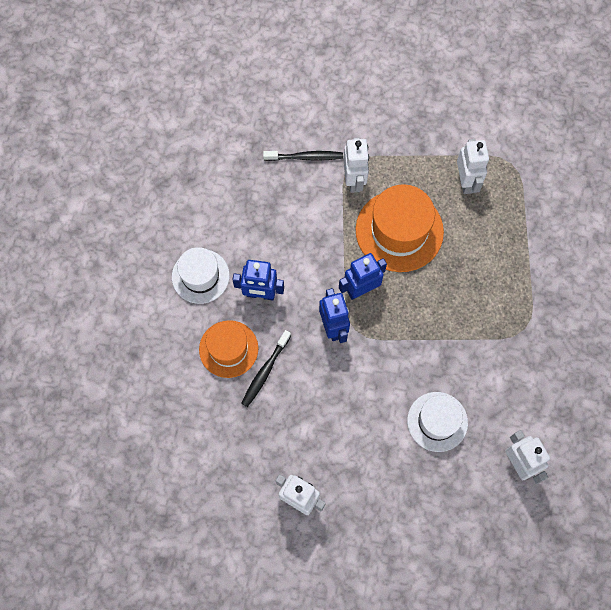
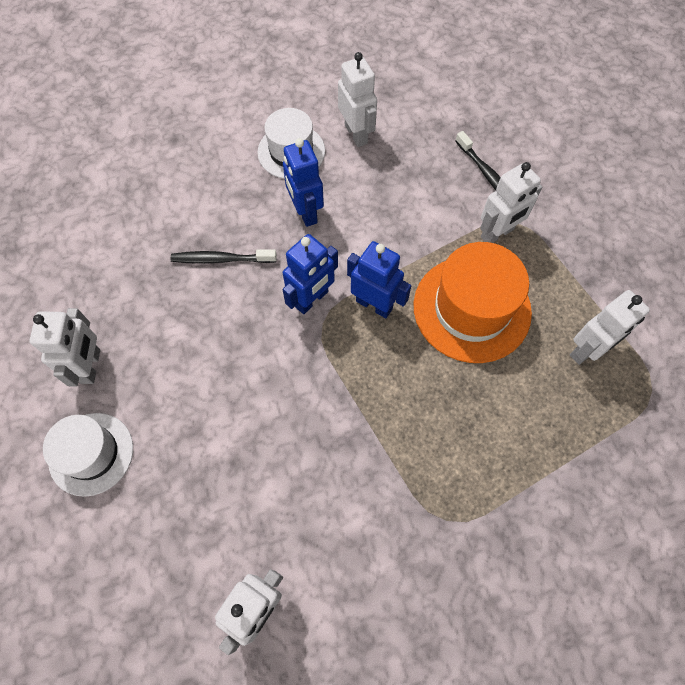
camera: 60 degrees right, 5 degrees down
orange hat [199,320,258,378] -> none
white hat [407,392,468,452] -> white hat moved to [43,413,133,497]
none -> white robot [338,52,377,147]

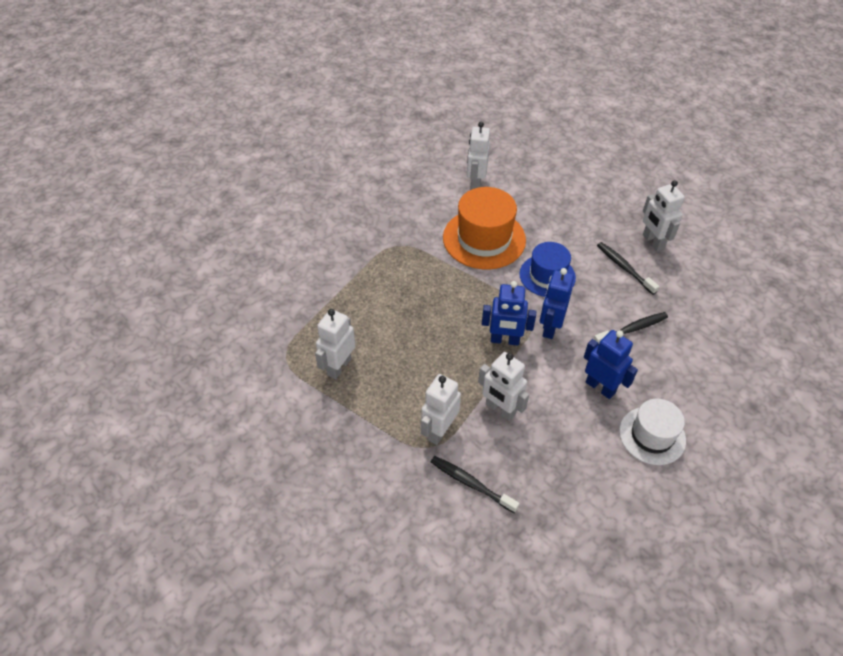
camera: 155 degrees right, 15 degrees down
white hat [43,413,133,497] -> none
white robot [338,52,377,147] -> white robot moved to [478,352,529,421]
orange hat [413,242,532,363] -> orange hat moved to [443,187,526,269]
none -> blue hat [519,242,576,297]
none -> black toothbrush [597,242,659,295]

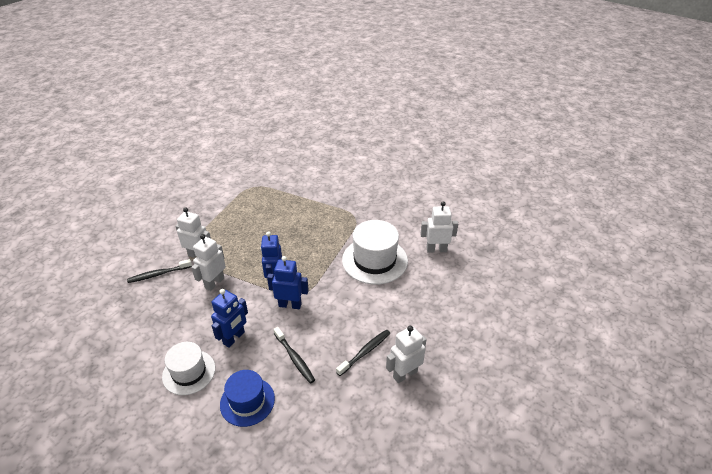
camera: 80 degrees right, 10 degrees down
white robot [315,309,355,379] -> none
black toothbrush [431,456,520,513] -> black toothbrush turned 135 degrees counterclockwise [127,259,192,283]
orange hat [443,187,526,269] -> white hat [342,220,408,284]
blue hat [519,242,576,297] -> blue hat moved to [220,370,275,427]

